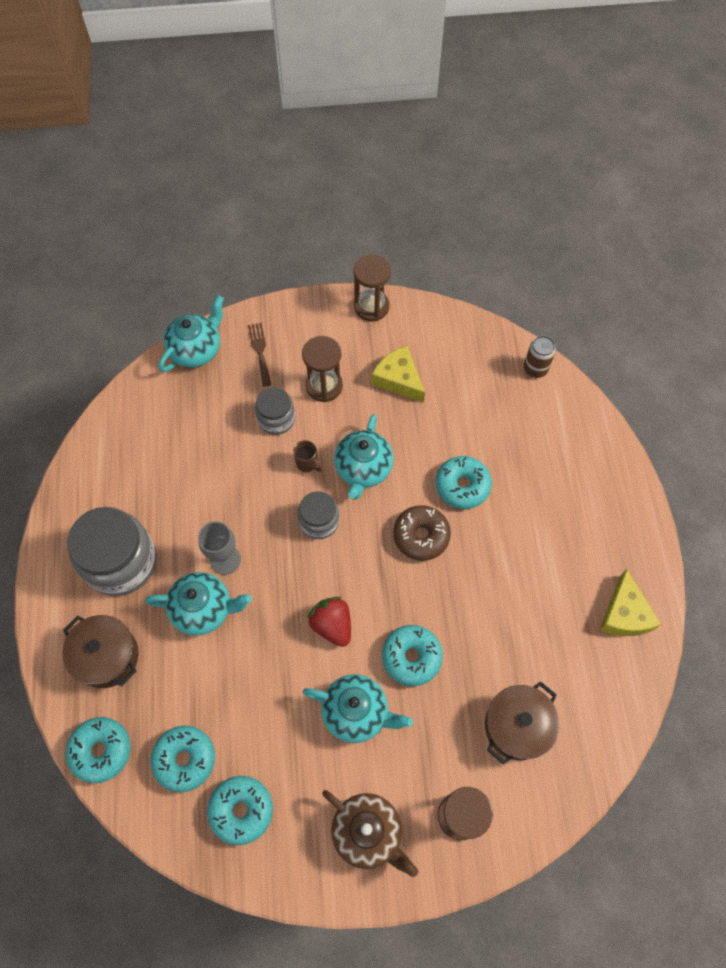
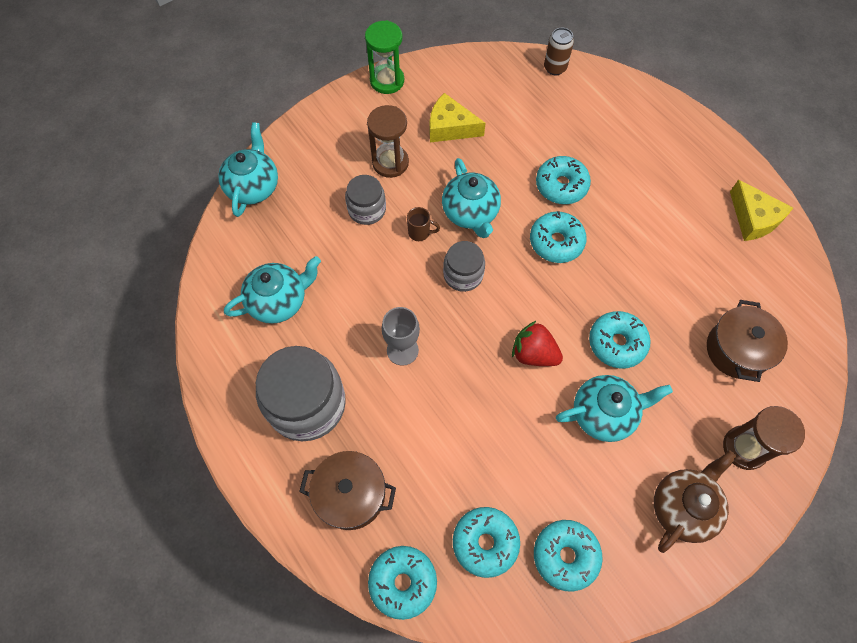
camera: 30 degrees left, 0 degrees up
turquoise teapot [145,572,252,636] -> turquoise teapot moved to [224,256,321,324]
brown fork [248,323,271,387] -> none
brown teapot [322,790,418,877] -> brown teapot turned 60 degrees counterclockwise [654,450,736,553]
brown hourglass [353,254,391,322] -> green hourglass [365,20,404,94]
brown donut [393,505,451,561] -> turquoise donut [530,211,587,263]

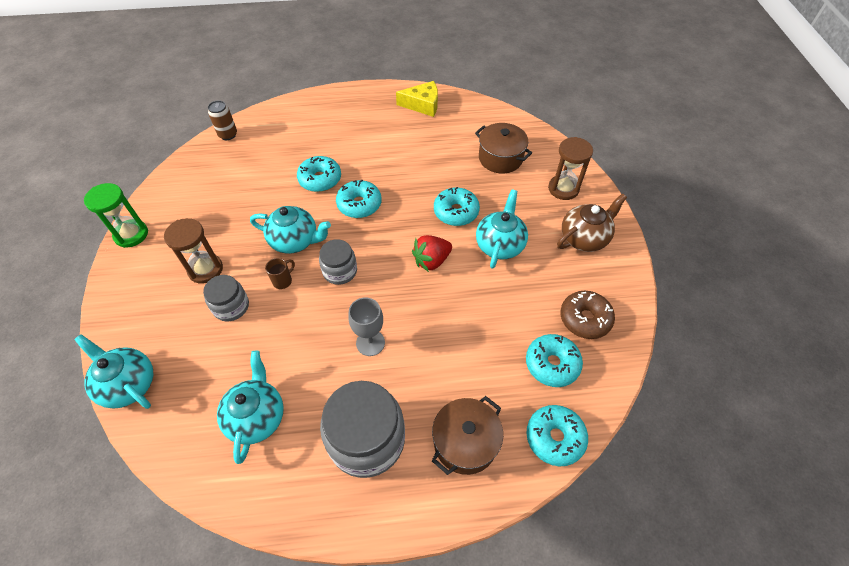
camera: 60 degrees left, 10 degrees down
yellow cheese [430,93,486,142] -> none
turquoise donut [534,520,603,592] -> brown donut [560,291,615,339]
brown teapot [654,450,736,553] -> brown teapot turned 75 degrees clockwise [557,193,627,252]

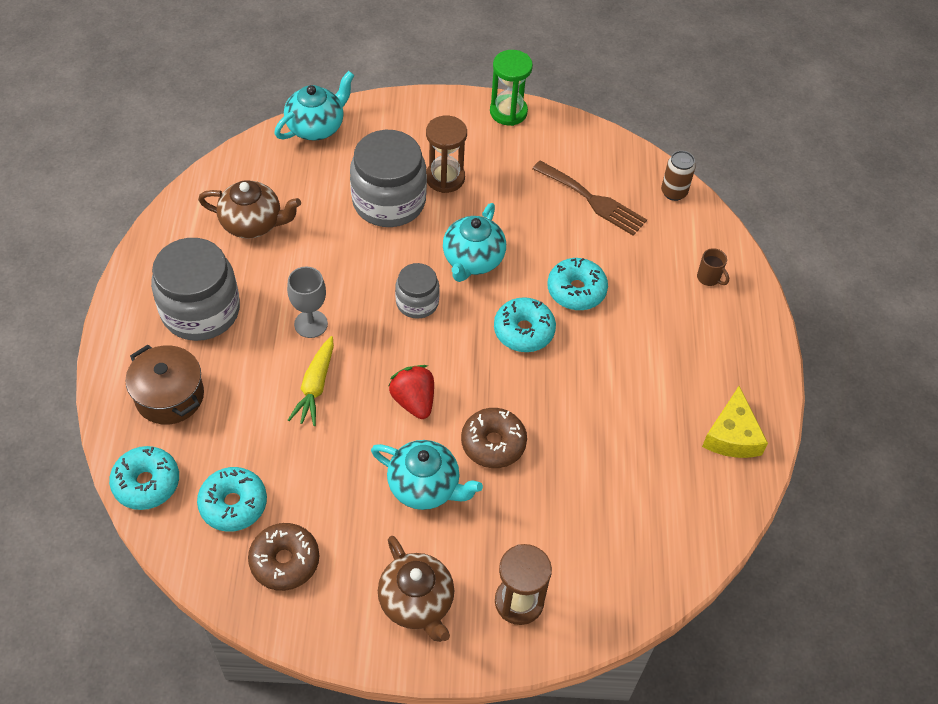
camera: 95 degrees right, 0 degrees up
grey jar [203,275,249,322] -> grey jar [350,130,427,227], size x1.81
turquoise teapot [217,351,284,464] -> brown teapot [198,180,301,239]
brown mug [265,258,295,289] -> brown mug moved to [697,248,729,286]
turquoise donut [434,187,480,226] -> brown donut [461,408,527,468]
brown pot [475,123,532,173] -> none
none -> yellow carrot [288,336,334,426]
none -> brown fork [532,161,647,236]

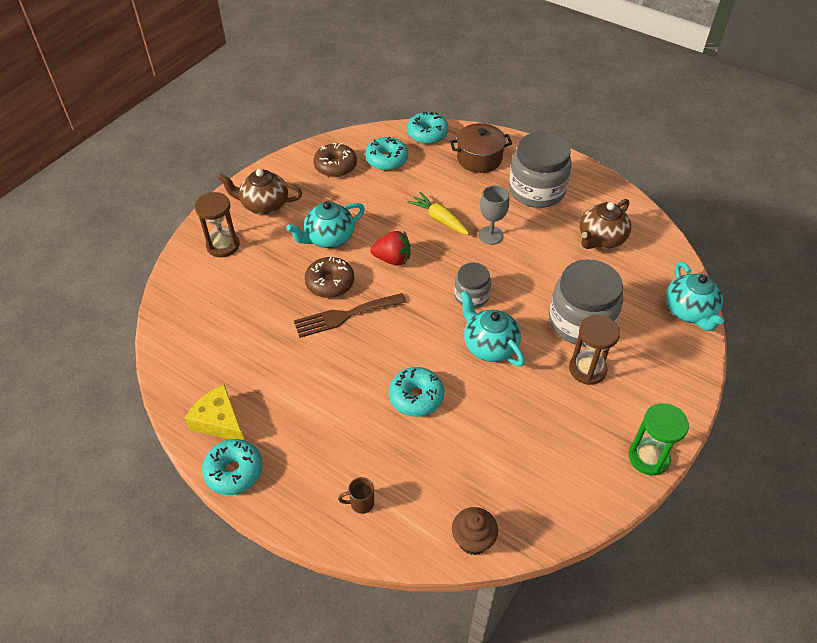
camera: 125 degrees right, 5 degrees down
turquoise donut [494,297,556,352] -> turquoise donut moved to [202,439,263,495]
brown fork [532,161,647,236] -> brown fork moved to [294,293,406,338]
brown can [661,151,696,201] -> brown cupcake [452,507,498,555]

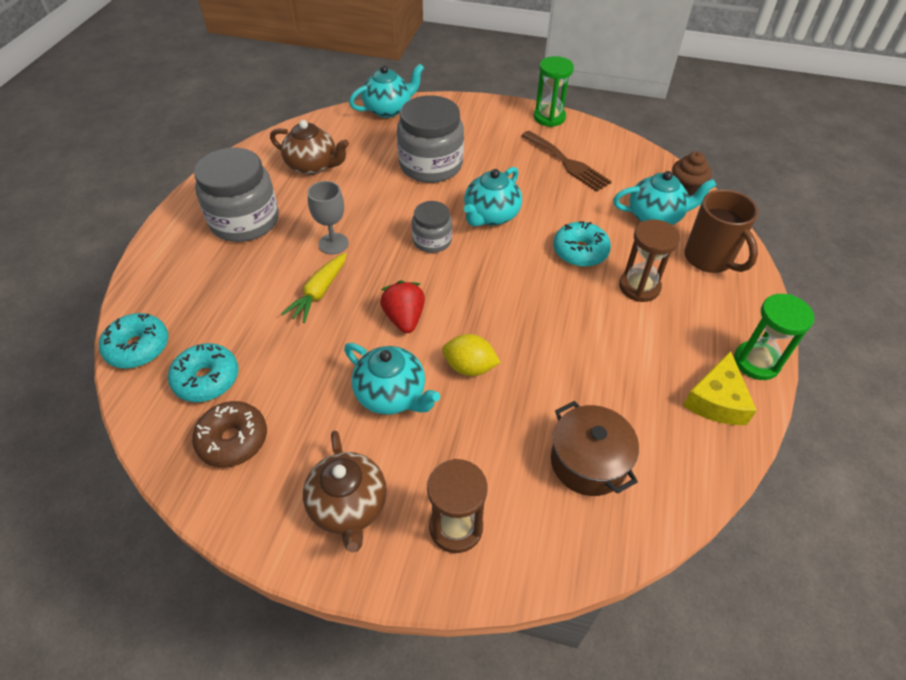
camera: 110 degrees left, 0 degrees up
turquoise donut [202,439,263,495] -> green hourglass [734,294,814,380]
brown fork [294,293,406,338] -> brown fork moved to [521,131,612,192]
brown donut [305,257,354,298] -> yellow lemon [442,334,501,376]
brown mug [338,477,374,514] -> brown mug [684,189,758,273], size x2.17
brown pot [450,123,512,173] -> brown pot moved to [551,401,639,496]
brown hourglass [569,315,620,385] -> brown hourglass moved to [619,219,680,302]
none -> turquoise teapot [613,171,716,225]

